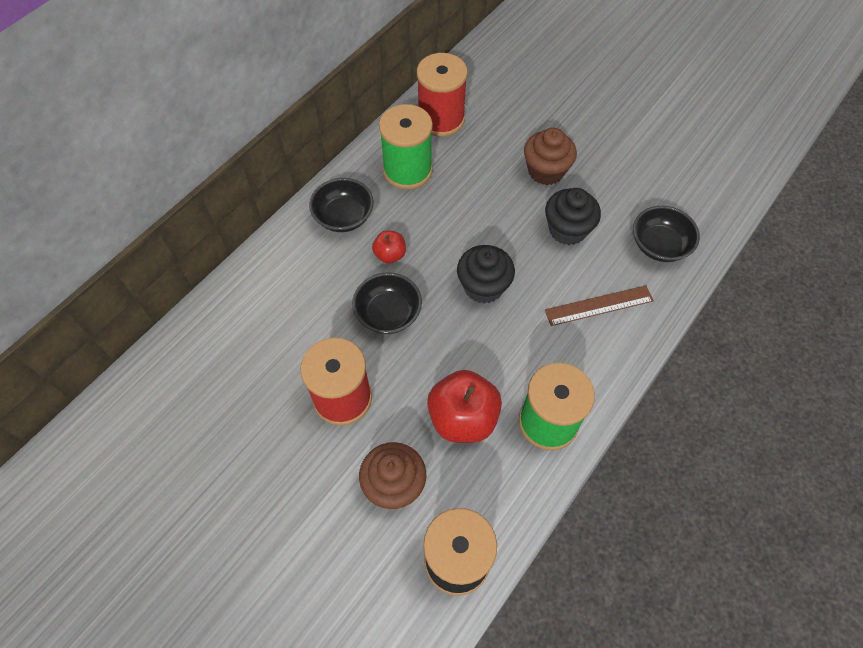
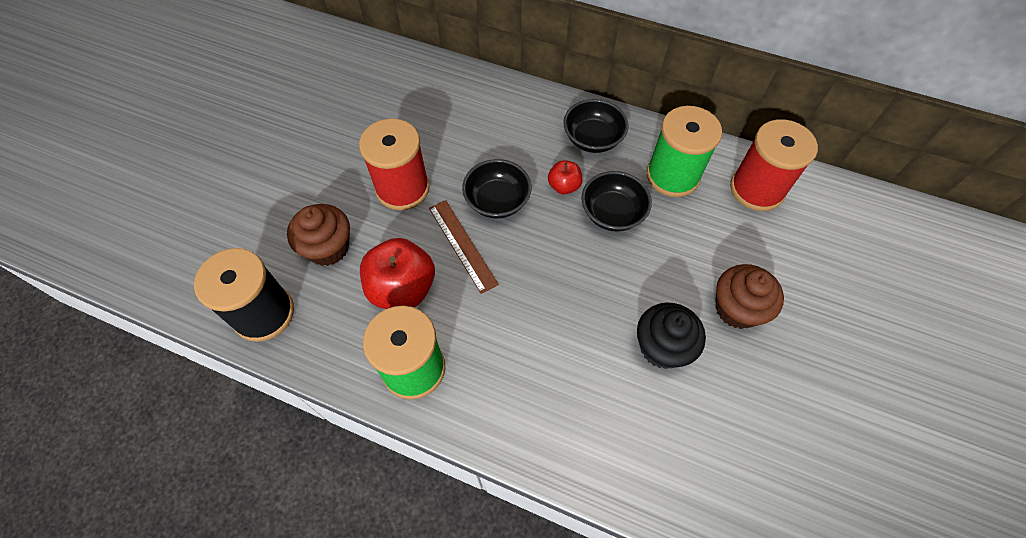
camera: 75 degrees right, 0 degrees up
black cupcake [457,245,515,304] -> none
brown ruler [545,285,654,326] -> brown ruler moved to [429,200,499,294]
black bowl [633,206,700,262] -> black bowl moved to [582,171,652,232]

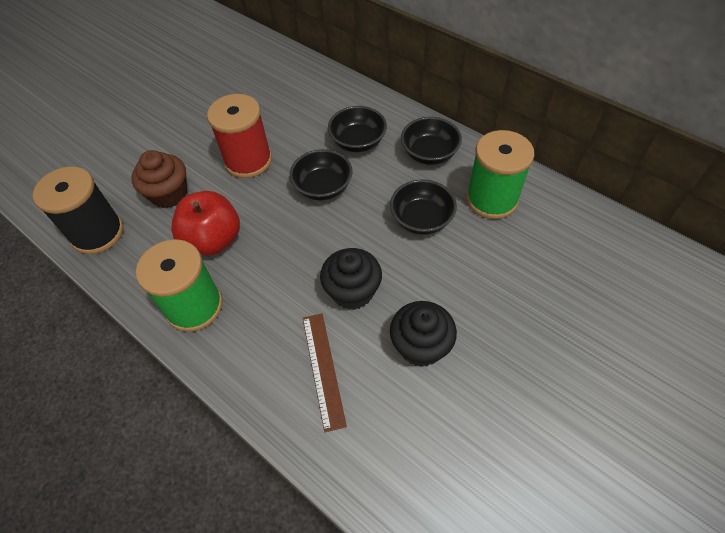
camera: 20 degrees right, 5 degrees down
brown ruler [429,200,499,294] -> brown ruler moved to [303,313,347,432]
red apple [548,160,582,194] -> none
brown cupcake [715,264,784,329] -> none
red spool [730,119,818,211] -> none
none -> black cupcake [320,248,382,310]
none -> black bowl [328,106,387,152]

